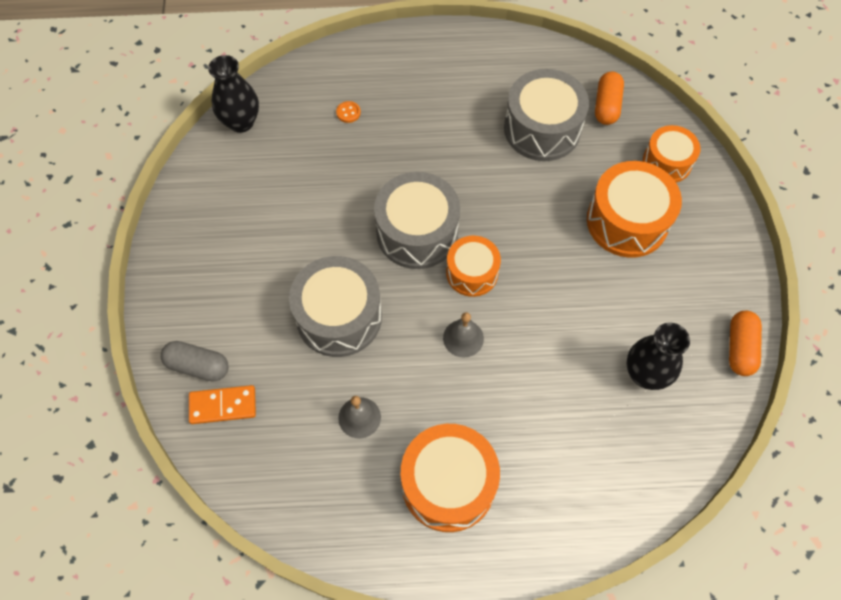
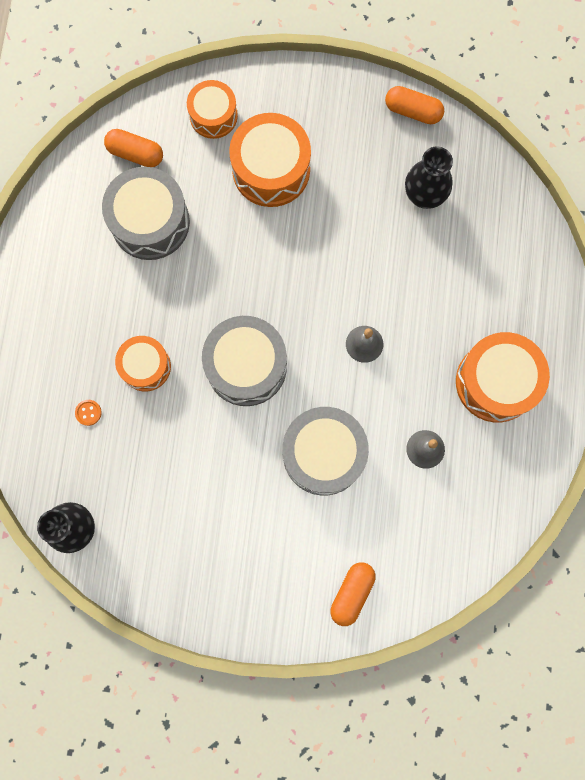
camera: 80 degrees left, 15 degrees up
grey capsule [161,341,228,382] -> orange capsule [330,562,376,626]
orange domino [189,385,256,424] -> none
orange drum [446,236,501,297] -> orange drum moved to [115,336,171,391]

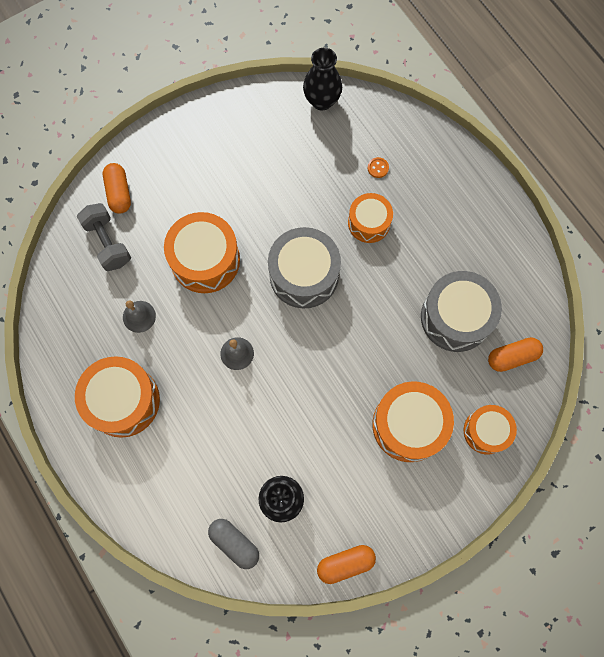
camera: 140 degrees right, 5 degrees down
grey drum [282,407,369,495] -> orange drum [164,212,240,293]
none -> grey dumbbell [77,203,131,271]
none -> grey capsule [208,519,259,569]

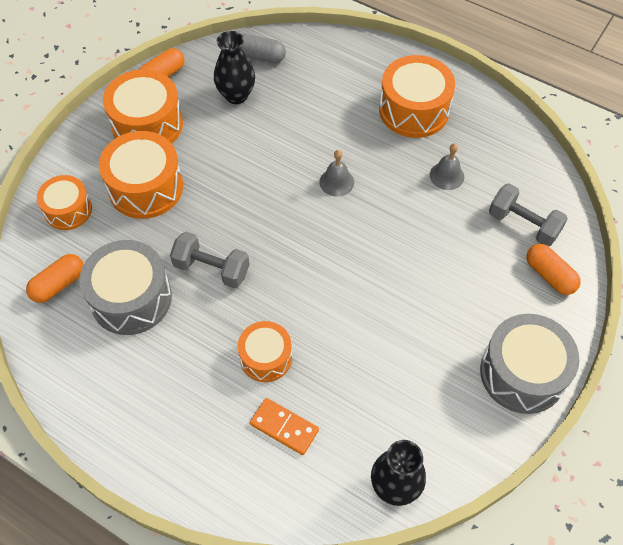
camera: 155 degrees right, 15 degrees down
orange drum [164,212,240,293] -> orange drum moved to [103,69,183,143]
grey drum [268,227,341,309] -> grey drum moved to [480,314,579,414]
orange button [368,157,389,178] -> orange domino [250,398,319,455]
none -> grey dumbbell [170,231,250,288]

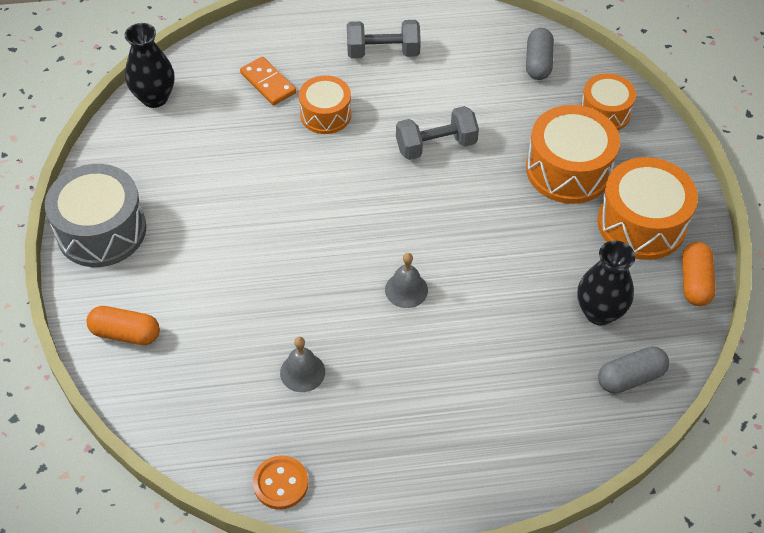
camera: 140 degrees right, 5 degrees down
orange capsule [26,254,84,303] -> grey capsule [526,28,554,80]
grey drum [79,240,172,335] -> none
orange domino [250,398,319,455] -> orange domino turned 60 degrees clockwise [240,57,296,105]
orange drum [379,55,455,138] -> none
grey dumbbell [489,183,568,246] -> grey dumbbell moved to [347,20,421,58]
none -> orange button [253,455,308,510]

